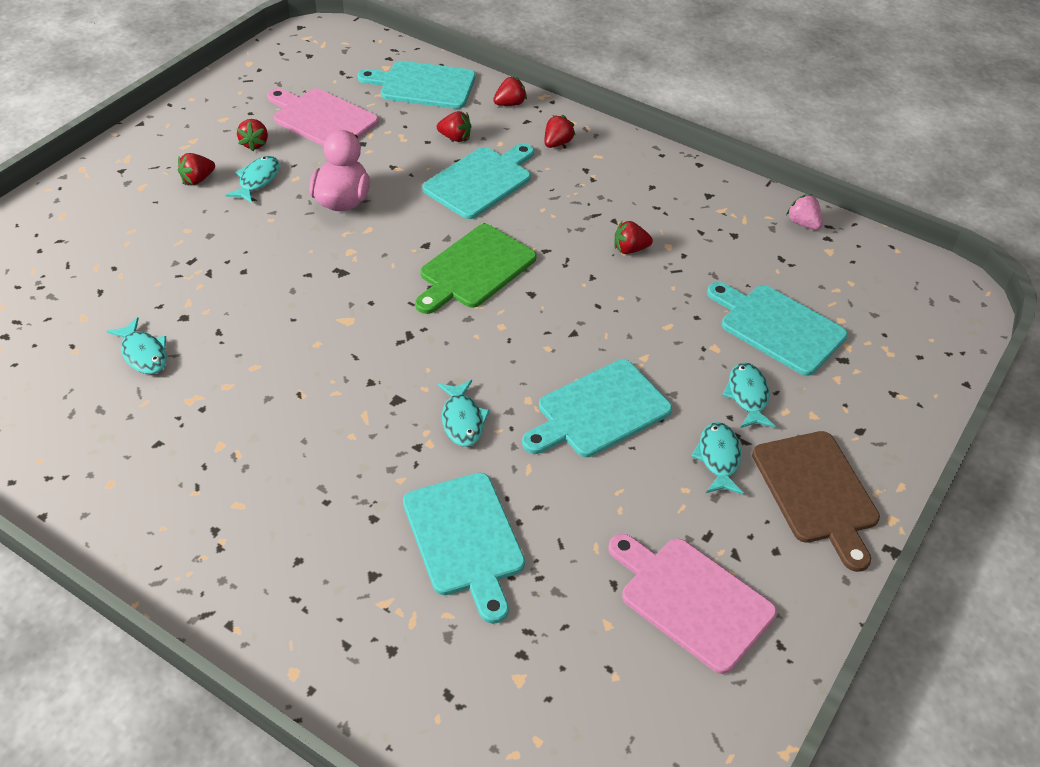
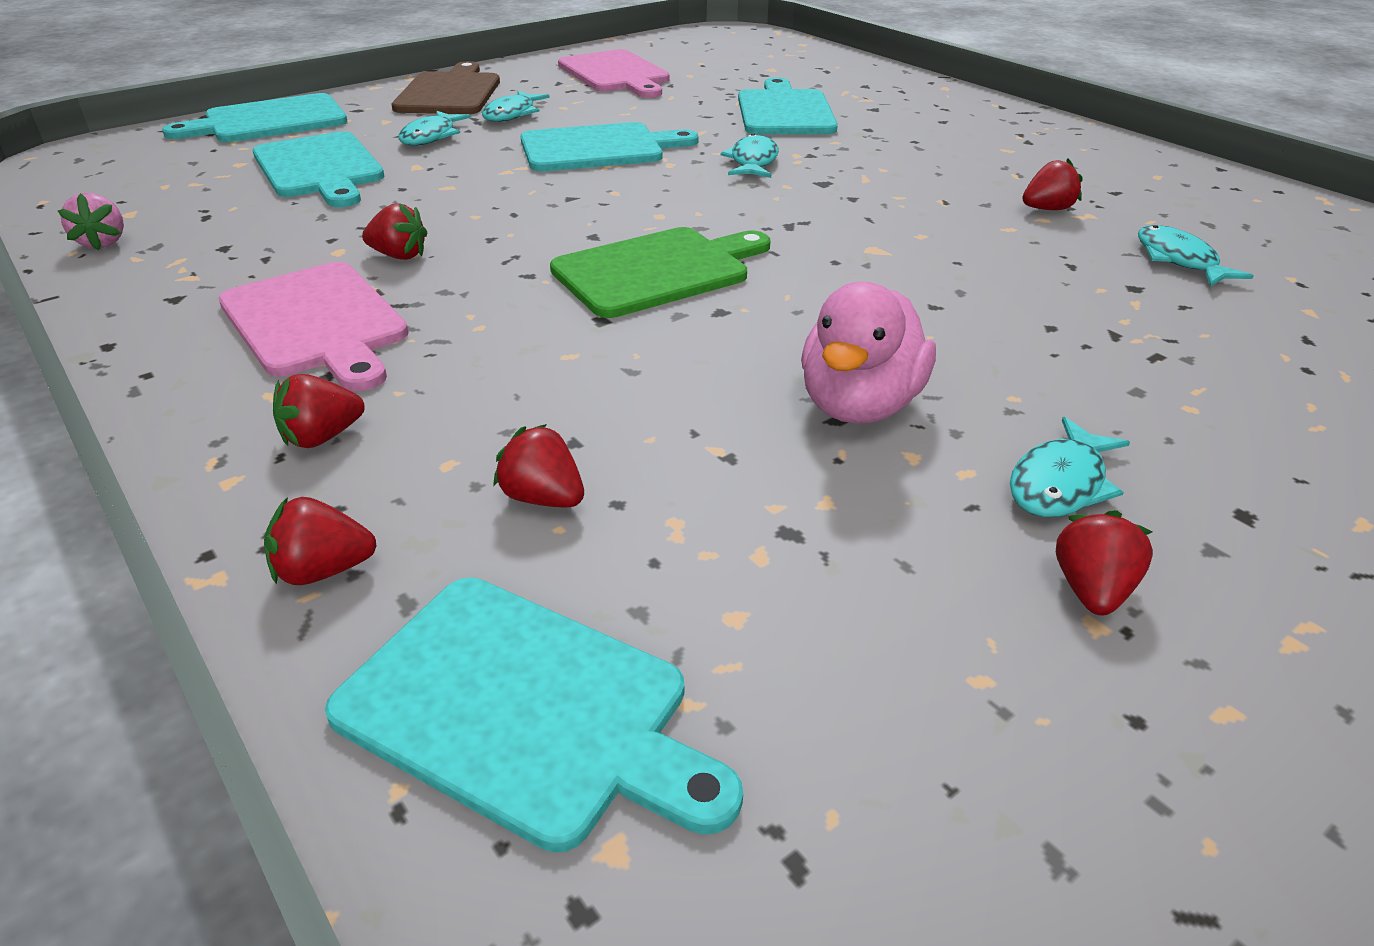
camera: 160 degrees left, 10 degrees down
red strawberry [178,153,215,185] -> red strawberry moved to [1022,159,1083,210]
pink cutting board [267,88,378,146] -> pink cutting board moved to [218,262,409,391]
turquoise cutting board [422,143,534,219] -> turquoise cutting board moved to [162,93,348,142]

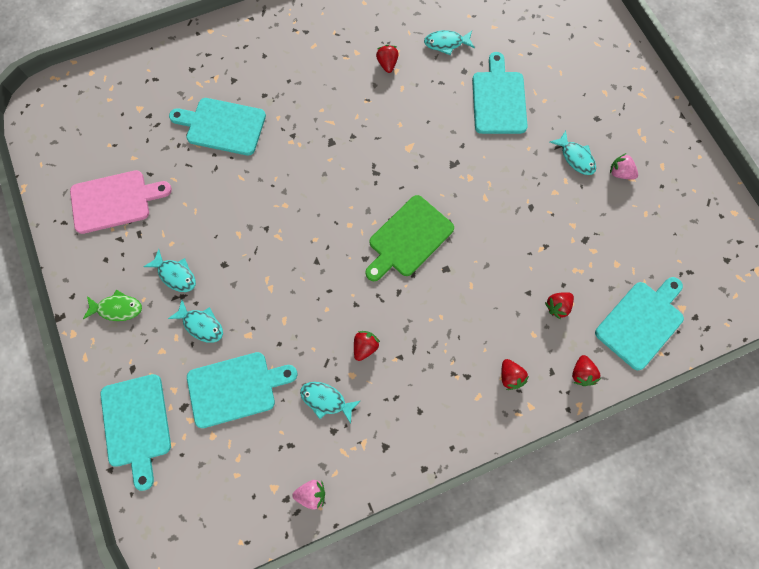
camera: 75 degrees left, 35 degrees up
pink cutting board [218,262,409,391] -> none
brown cutting board [392,61,500,114] -> green fish [83,289,142,321]
turquoise cutting board [520,122,698,171] -> turquoise cutting board moved to [472,52,528,134]
green cutting board [550,227,770,318] -> green cutting board turned 120 degrees counterclockwise [365,195,454,281]
turquoise fish [720,133,779,178] -> turquoise fish moved to [300,382,360,424]
pink duck [801,282,936,424] -> none
red strawberry [1056,510,1153,616] -> pink strawberry [610,153,638,179]

